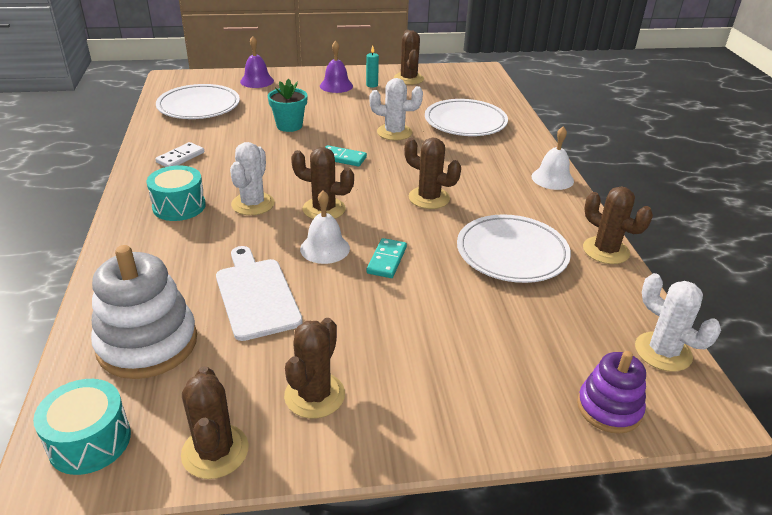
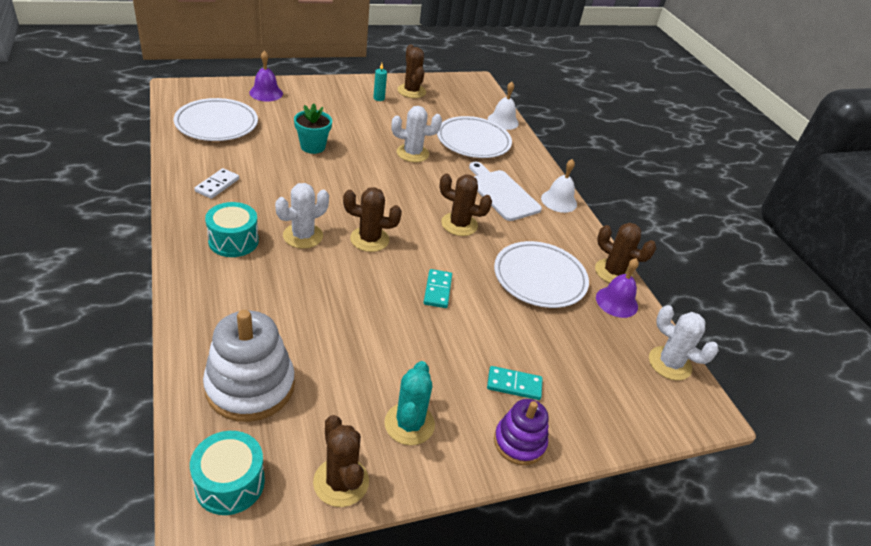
camera: 15 degrees left, 5 degrees up
white cutting board [216,246,303,341] -> white cutting board moved to [469,162,542,221]
white cactus [230,142,275,215] -> white cactus turned 45 degrees clockwise [275,183,329,249]
brown cactus [284,318,345,419] -> turquoise cactus [384,361,435,445]
white bell [300,190,350,264] -> white bell moved to [488,82,519,130]
purple bell [320,41,353,93] -> purple bell moved to [596,258,639,318]
turquoise domino [325,145,367,167] -> turquoise domino moved to [487,366,543,400]
purple stacking toy [577,351,646,434] -> purple stacking toy moved to [494,399,549,465]

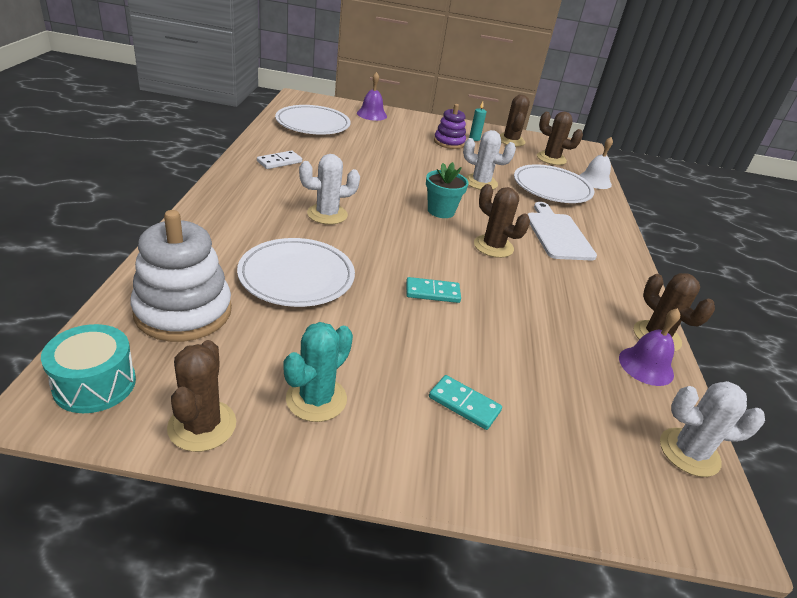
camera: 25 degrees right, 5 degrees down
turquoise drum [205,202,259,257] -> none
turquoise flower pot [294,103,332,154] -> turquoise flower pot moved to [426,162,469,218]
brown cactus [343,187,402,252] -> brown cactus moved to [537,112,583,165]
turquoise domino [424,269,452,308] -> turquoise domino turned 60 degrees clockwise [406,277,461,303]
white plate [494,241,589,308] -> white plate moved to [237,238,355,307]
purple stacking toy [494,399,549,465] -> purple stacking toy moved to [434,104,466,149]
white bell [541,159,577,213] -> none
white cactus [649,305,719,381] -> white cactus turned 60 degrees counterclockwise [660,381,765,477]

